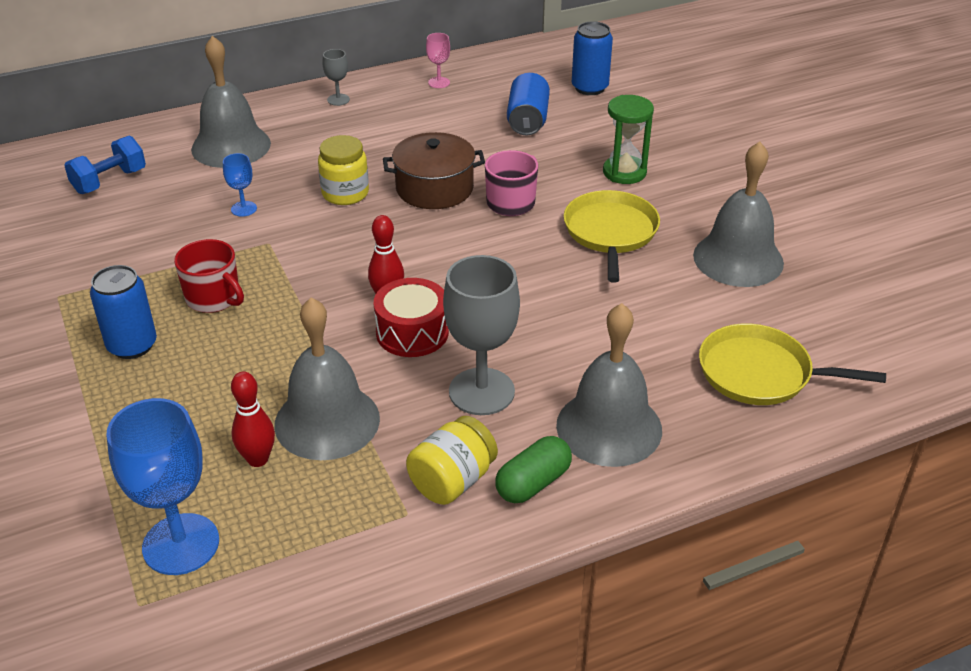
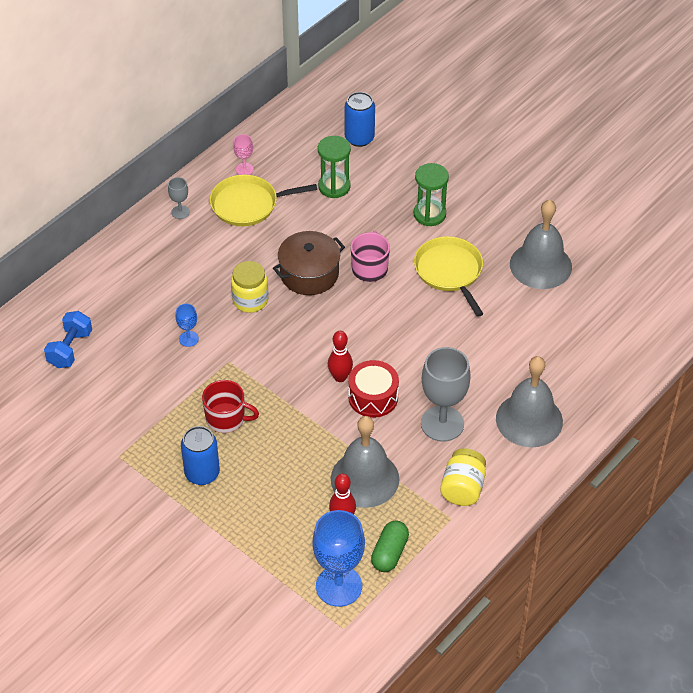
camera: 25 degrees left, 10 degrees up
grey bell [191,36,271,168] -> none
green capsule [495,436,572,503] -> green capsule moved to [371,520,409,572]
blue can [507,73,550,135] -> green hourglass [318,136,351,198]
yellow pan [699,324,886,405] -> yellow pan moved to [210,175,317,226]

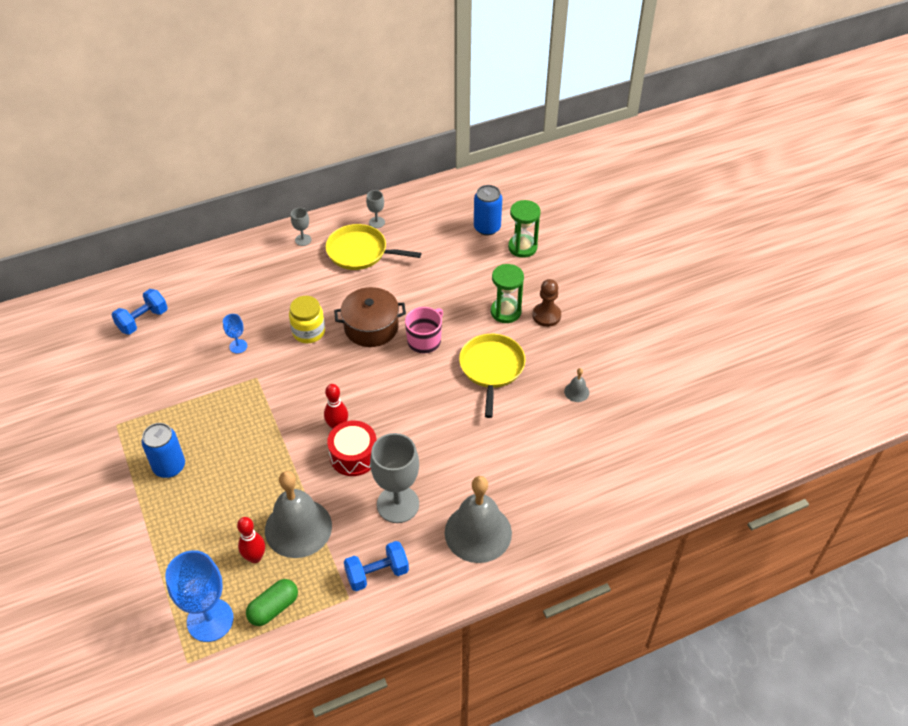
camera: 25 degrees right, 0 degrees up
red mug [202,380,259,433] -> none
pink goblet [233,134,254,175] -> grey goblet [366,190,385,228]
green hourglass [318,136,351,198] -> green hourglass moved to [508,200,541,258]
yellow jar [440,448,486,506] -> blue dumbbell [344,541,409,591]
grey bell [510,200,572,289] -> grey bell [564,368,589,402], size x0.41
none -> brown pawn [532,279,561,327]

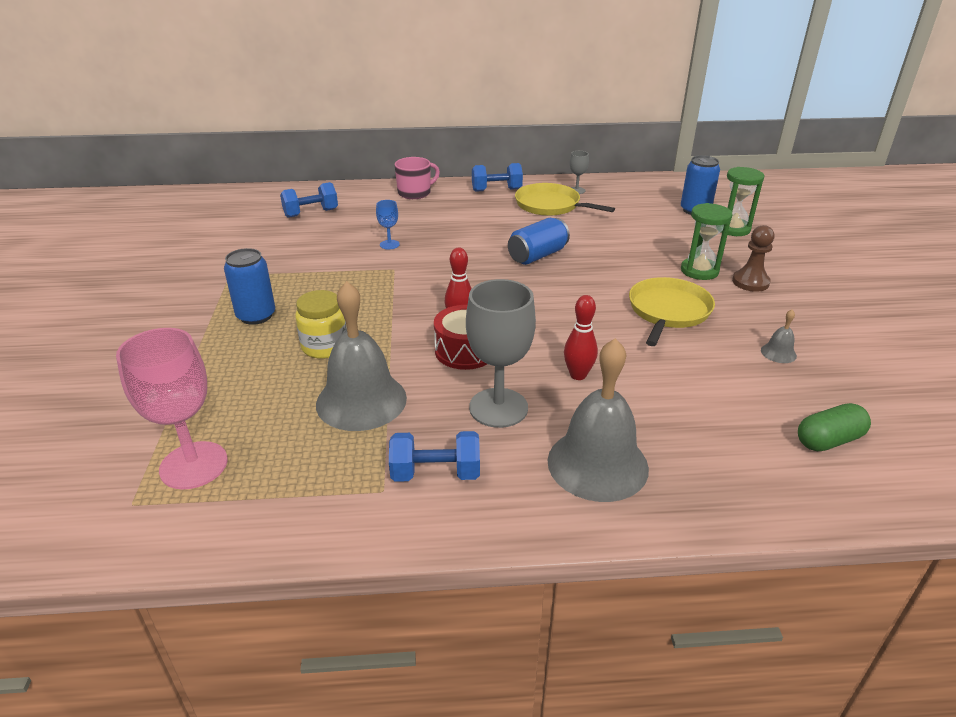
camera: 20 degrees right, 15 degrees down
blue goblet [165,550,234,642] -> pink goblet [116,328,228,490]
red bowling pin [237,517,265,563] -> red bowling pin moved to [564,295,598,380]
green capsule [246,579,298,626] -> green capsule moved to [798,403,871,451]
yellow jar [289,296,325,343] -> yellow jar moved to [295,290,347,359]
grey goblet [291,208,311,246] -> blue dumbbell [472,163,523,192]
brown pot [334,287,406,347] -> blue can [508,218,570,265]
pink mug [405,307,443,353] -> pink mug moved to [395,157,440,199]

